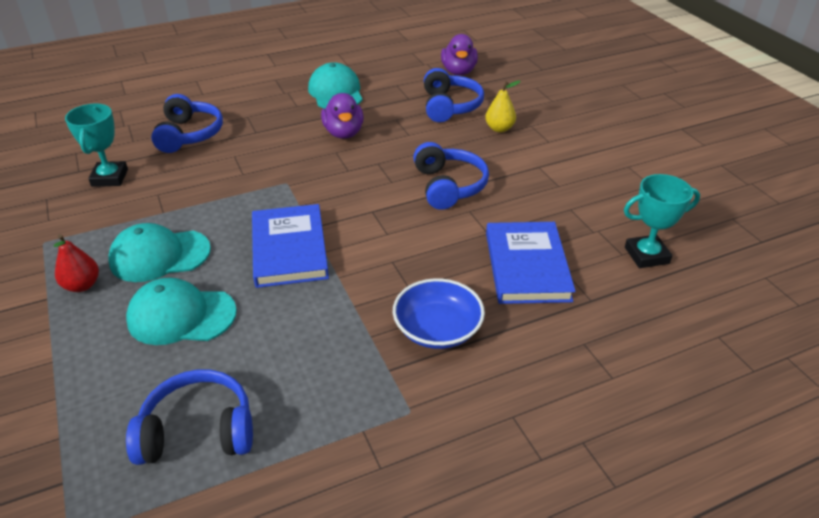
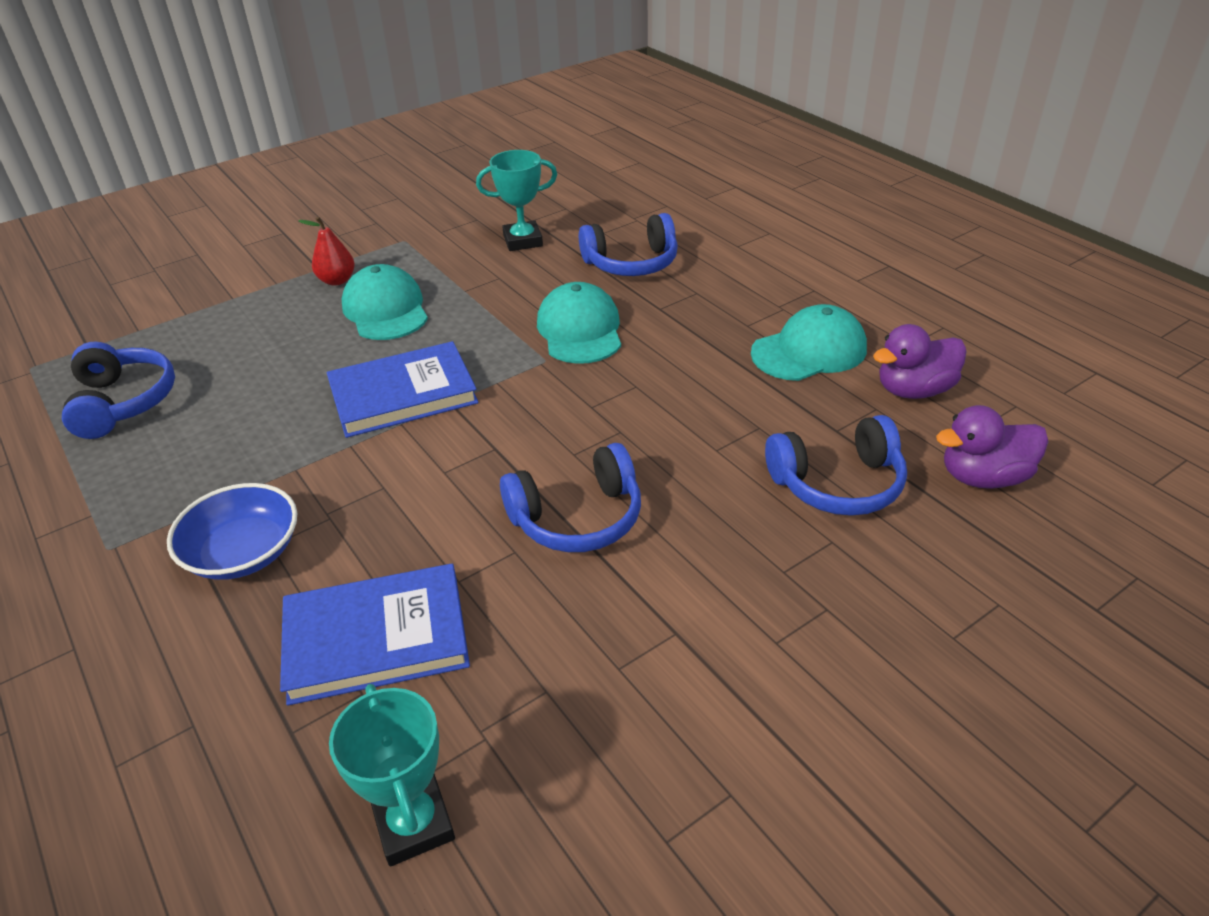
camera: 80 degrees right, 0 degrees up
turquoise cap [126,278,237,345] -> turquoise cap moved to [537,282,621,364]
purple duck [321,93,364,139] -> purple duck moved to [873,324,966,399]
yellow pear [485,81,521,132] -> none

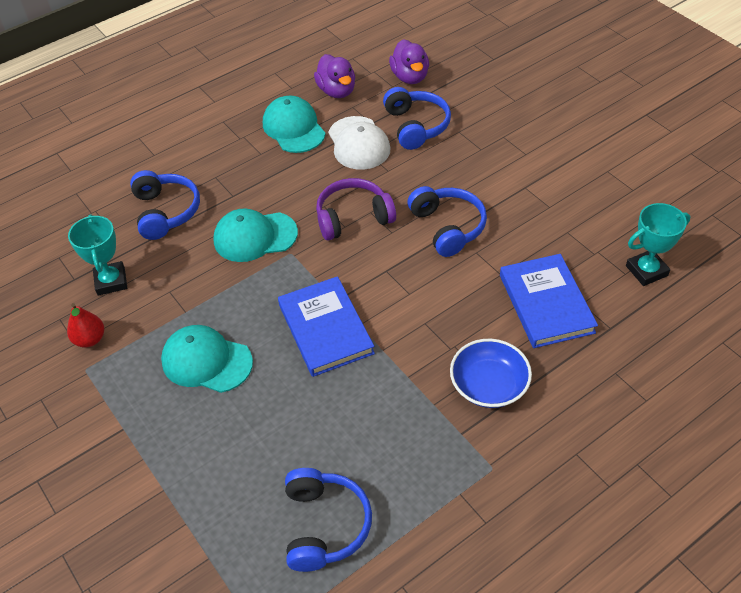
camera: 90 degrees left, 10 degrees up
blue headphones [62,341,175,439] -> blue headphones turned 105 degrees clockwise [285,468,372,572]
red pear [298,217,355,286] -> red pear moved to [67,303,104,348]
turquoise cap [342,264,428,340] -> turquoise cap turned 45 degrees clockwise [161,325,253,393]
none -> purple headphones [316,178,396,241]
none -> white cap [328,116,391,170]

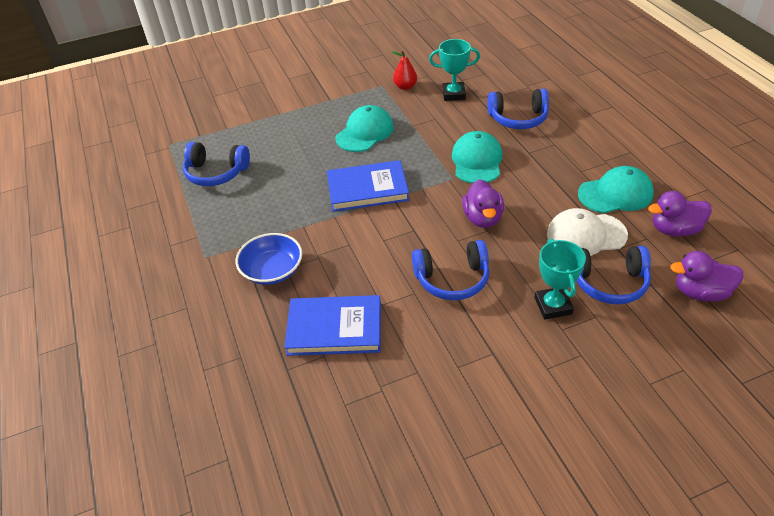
camera: 105 degrees right, 5 degrees down
purple headphones [316,178,396,241] -> purple duck [462,179,504,228]
turquoise trophy [626,203,690,286] -> turquoise trophy moved to [534,239,586,320]

